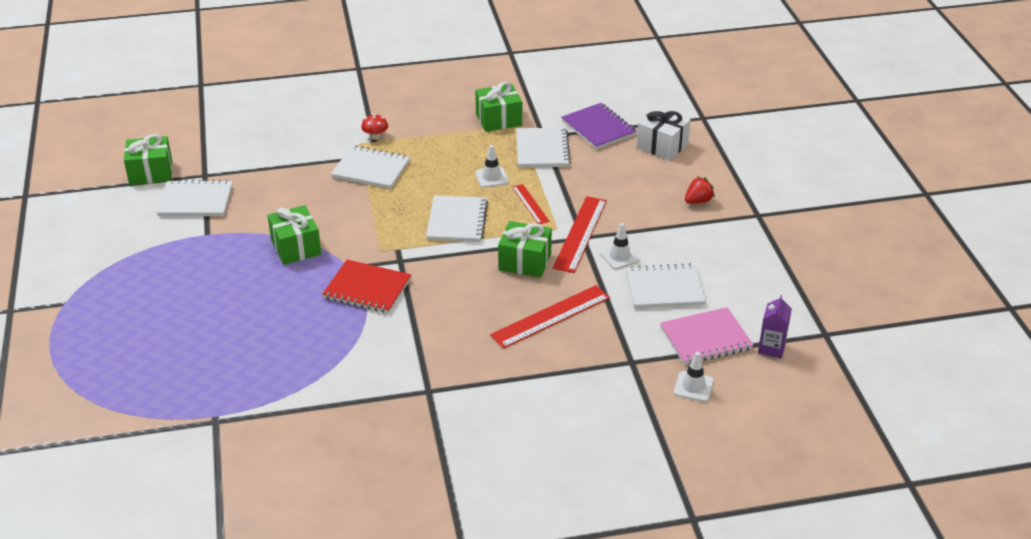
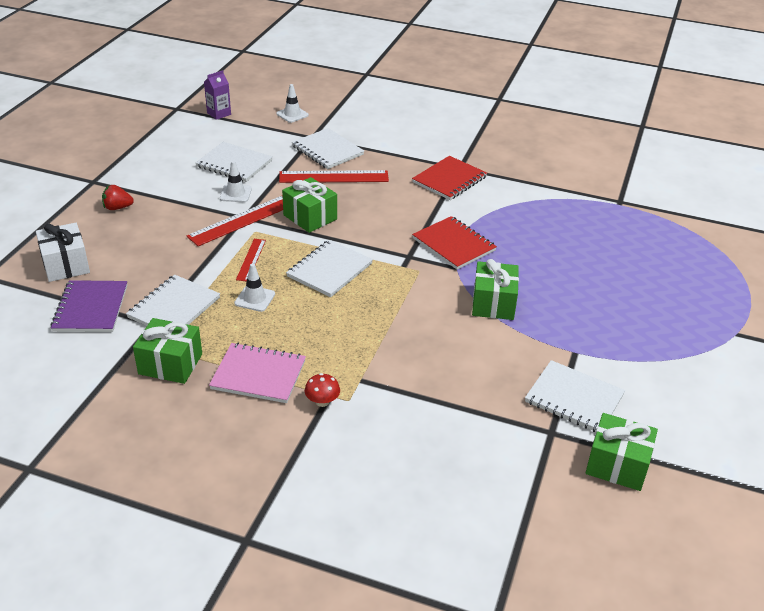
camera: 150 degrees left, 0 degrees up
white notebook [331,146,410,189] -> white notebook moved to [292,128,364,169]
pink notebook [660,307,754,365] -> pink notebook moved to [209,343,306,403]
none -> red notebook [412,156,487,200]

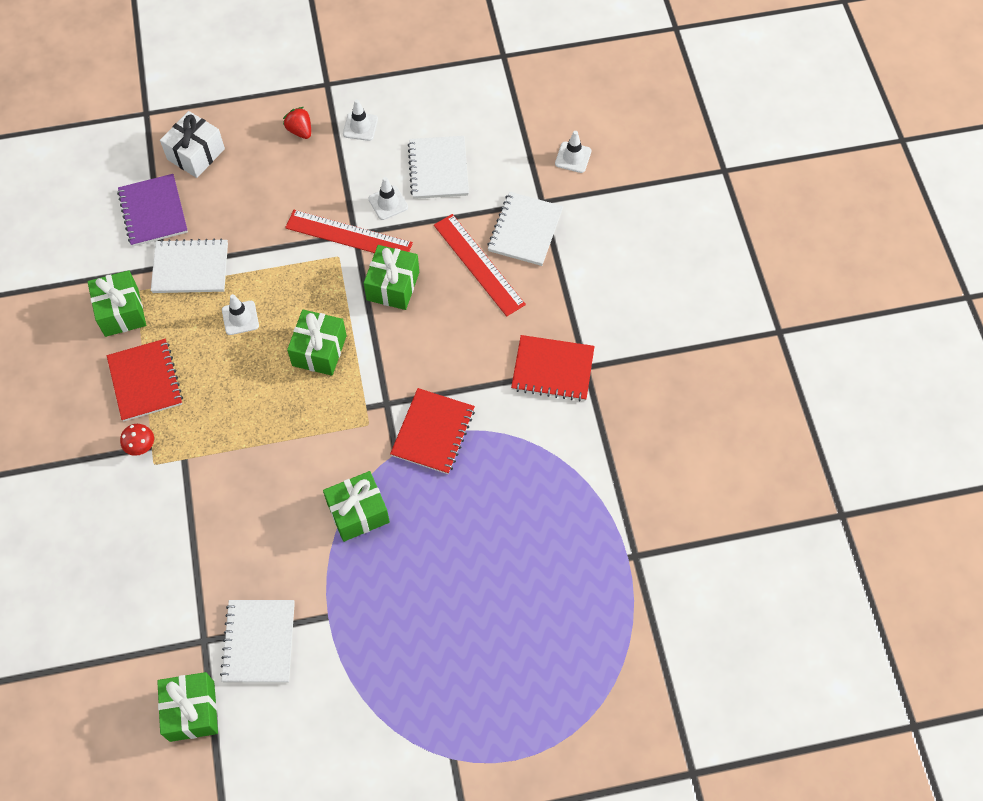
camera: 60 degrees right, 25 degrees up
purple notebook [51,280,127,332] -> purple notebook turned 75 degrees counterclockwise [117,174,188,247]
purple carton [204,70,231,120] -> none
pink notebook [209,343,306,403] -> red notebook [107,339,183,422]
red ruler [236,239,266,282] -> none
white notebook [286,240,373,297] -> green gift [287,310,347,376]
none -> white traffic cone [343,99,378,141]

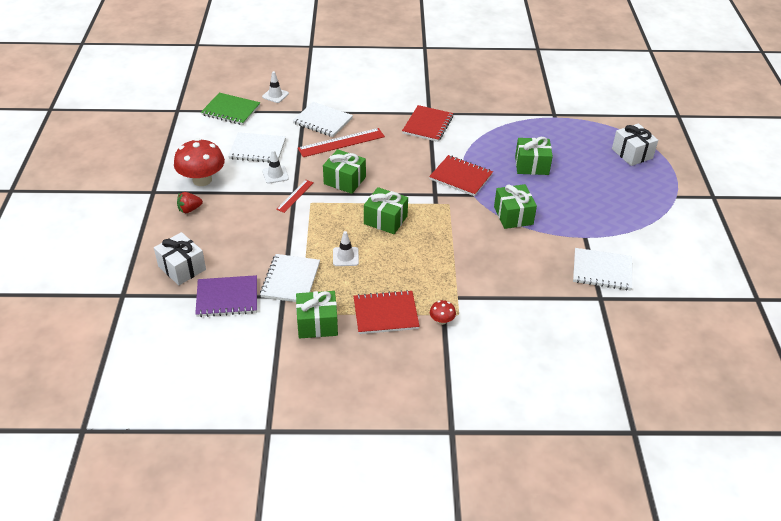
camera: 80 degrees left, 20 degrees down
green gift [157,672,218,742] -> green gift moved to [515,137,553,175]
red ruler [285,210,413,253] -> red ruler [276,180,314,213], size x0.57
white traffic cone [343,99,378,141] -> red mushroom [174,138,225,186]
none -> green notebook [201,93,260,125]
none -> white gift [612,123,658,166]

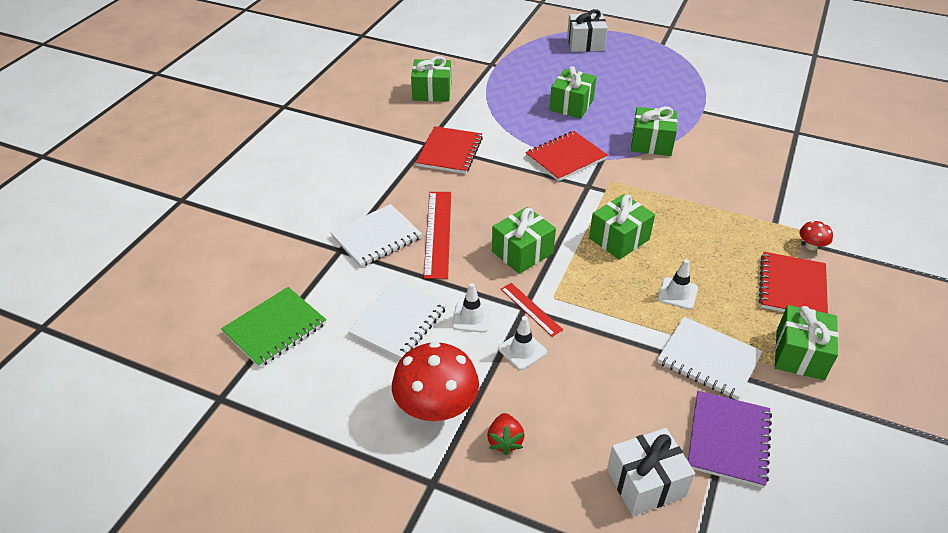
camera: 65 degrees left, 0 degrees up
white traffic cone [262,71,289,103] -> white traffic cone moved to [498,316,547,370]
red notebook [402,105,453,142] -> red notebook turned 60 degrees clockwise [416,126,483,174]
white notebook [573,248,632,291] -> none
none -> green gift [411,56,451,102]

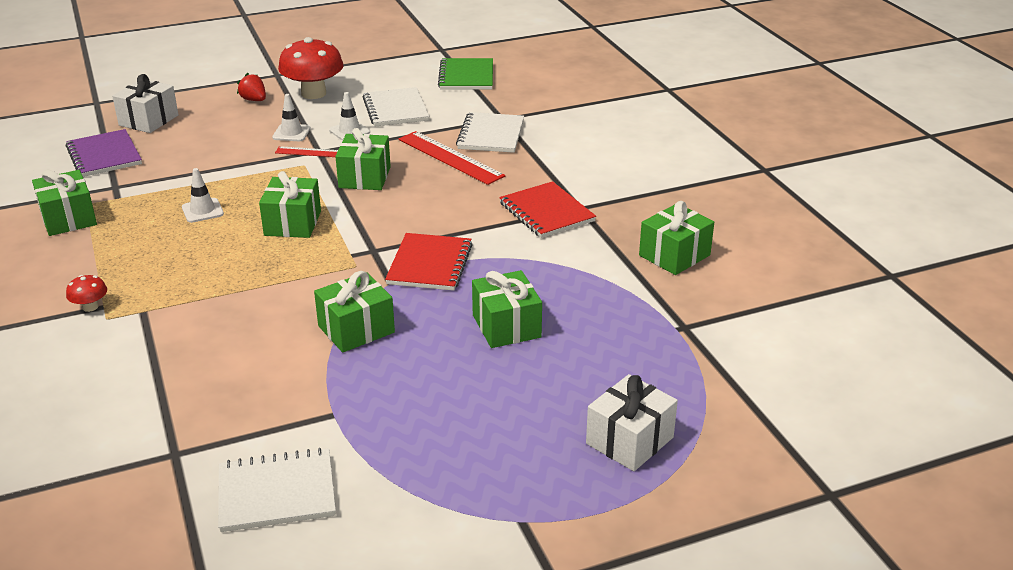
camera: 135 degrees right, 10 degrees down
white notebook [657,317,763,400] -> white notebook moved to [218,448,336,532]
red notebook [759,252,828,313] -> none

